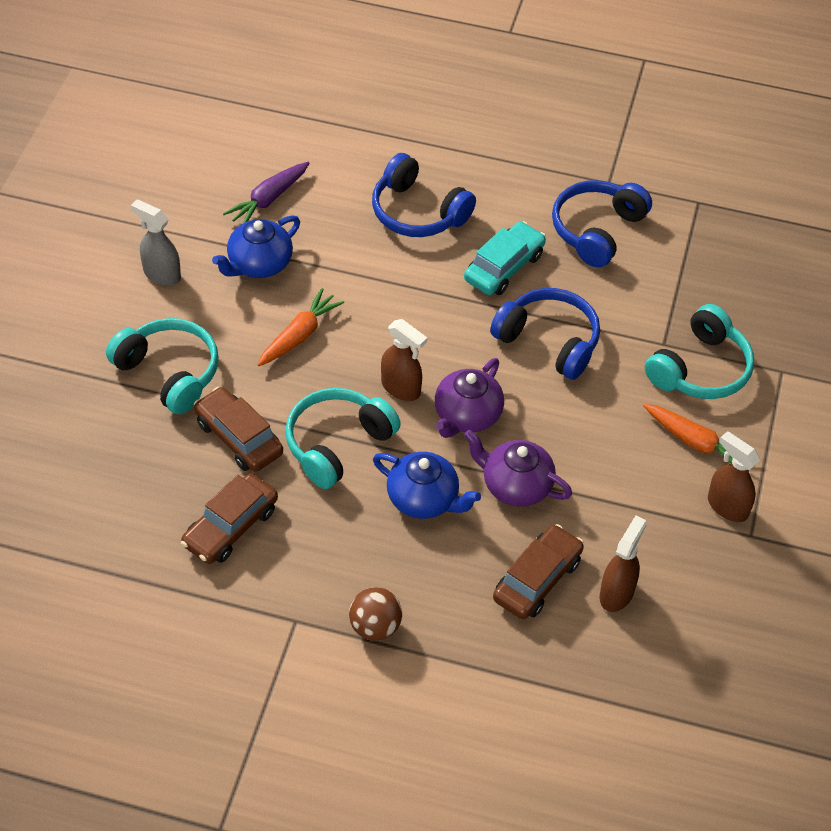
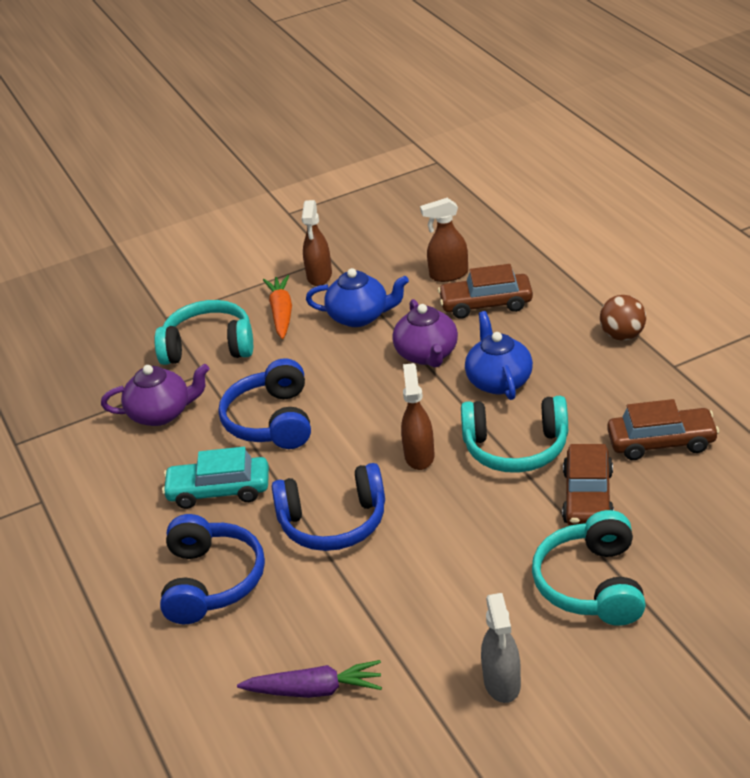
camera: 125 degrees left, 15 degrees down
blue teapot [212,215,300,278] -> blue teapot moved to [306,268,409,327]
orange carrot [257,288,344,366] -> none
purple teapot [435,358,504,438] -> purple teapot moved to [101,364,210,426]
blue headphones [552,180,652,267] -> blue headphones moved to [272,463,385,551]

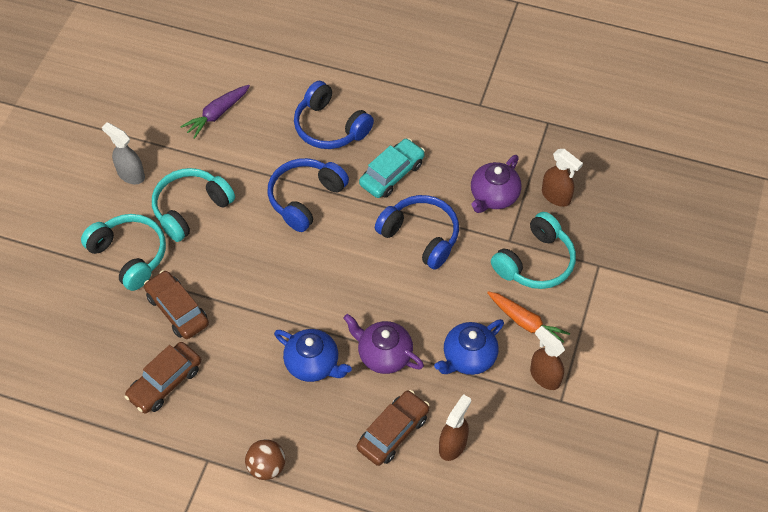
camera: 130 degrees right, 20 degrees up
brown spray bottle [401,363,435,470] -> brown spray bottle moved to [542,149,583,207]
turquoise headphones [461,396,568,473] -> turquoise headphones moved to [152,168,235,242]

